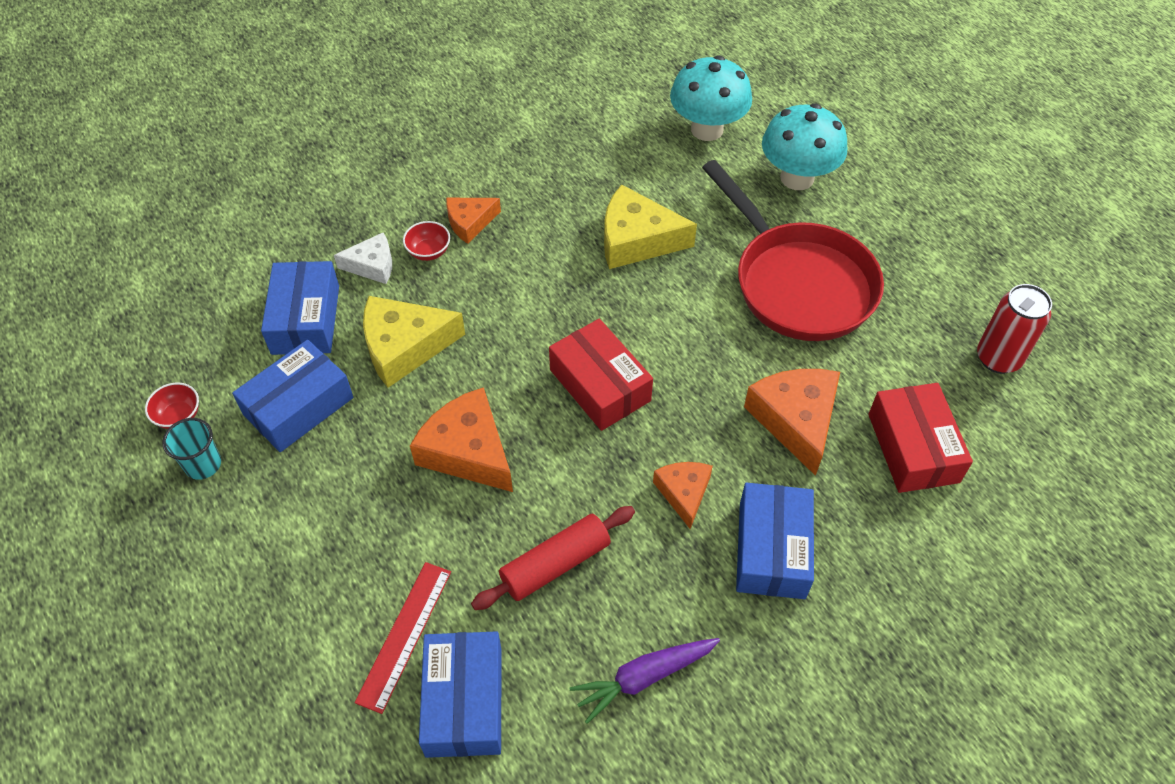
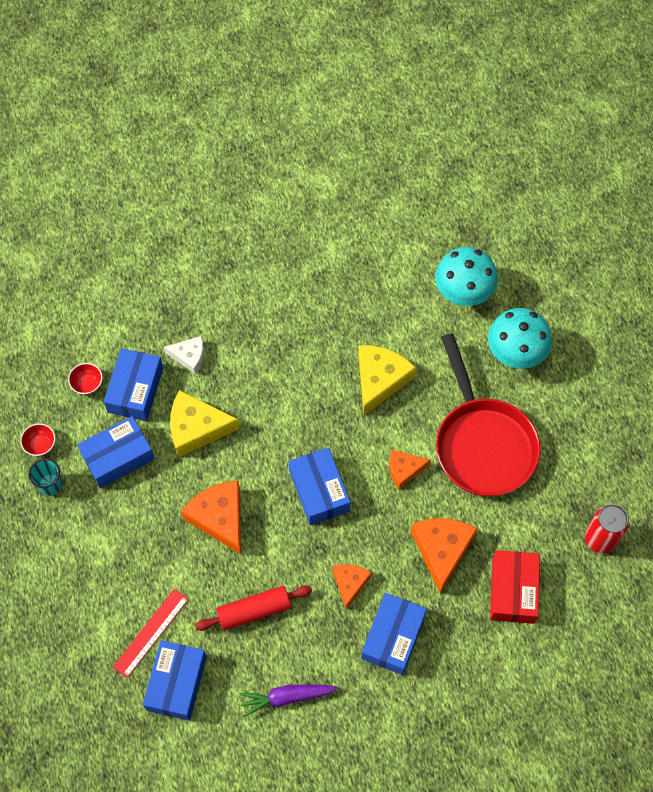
camera: 15 degrees right, 10 degrees up
red bowl [403,221,450,261] -> red bowl moved to [68,363,103,395]
orange cheese [446,198,501,244] -> orange cheese moved to [389,449,431,489]
red box [549,319,653,431] -> blue box [289,447,350,525]
yellow cheese [604,184,697,269] -> yellow cheese turned 90 degrees clockwise [358,345,416,415]

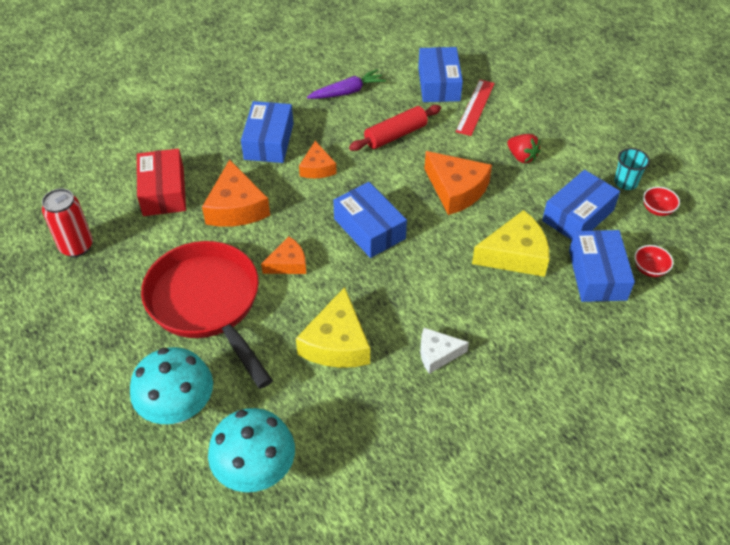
camera: 165 degrees right, 15 degrees down
white cheese [164,336,204,375] -> white cheese moved to [420,328,469,374]
none -> red strawberry [507,134,540,163]

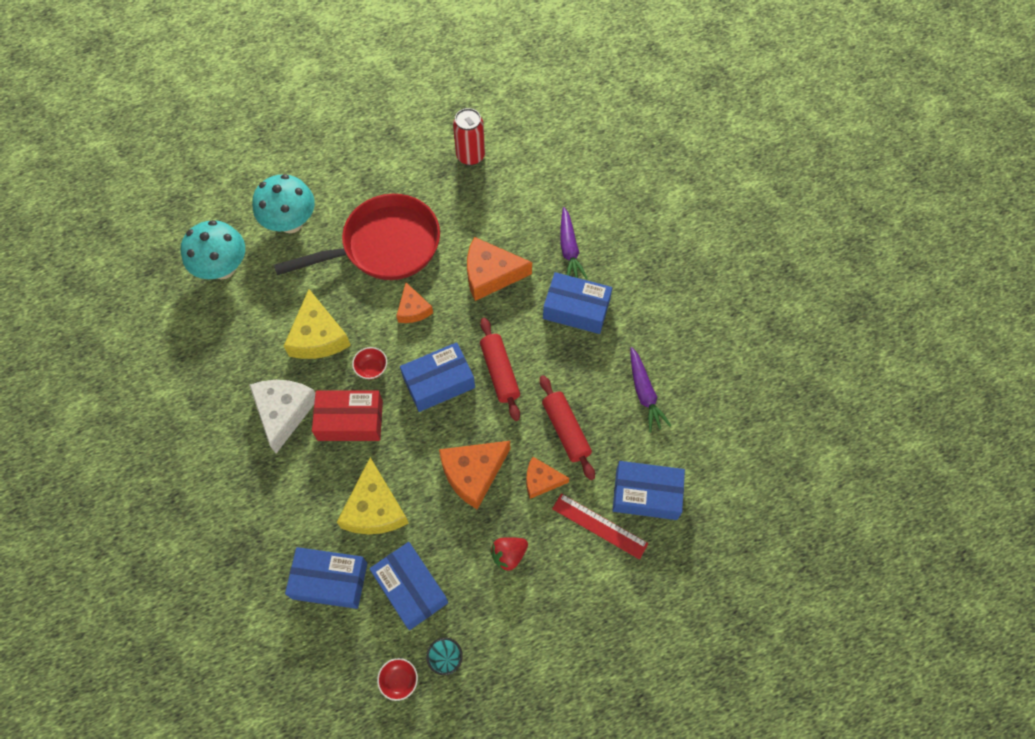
camera: 100 degrees right, 15 degrees up
red box [137,149,186,216] -> red box moved to [312,391,383,441]
yellow cheese [296,287,370,368] -> yellow cheese turned 120 degrees counterclockwise [284,289,351,359]
orange cheese [299,141,337,178] -> orange cheese moved to [526,457,569,499]
white cheese [420,328,469,374] -> white cheese [249,380,315,453], size x1.67
red bowl [634,245,674,277] -> red bowl moved to [352,347,387,380]
none -> red rolling pin [480,318,520,421]
none -> purple carrot [560,207,588,279]

